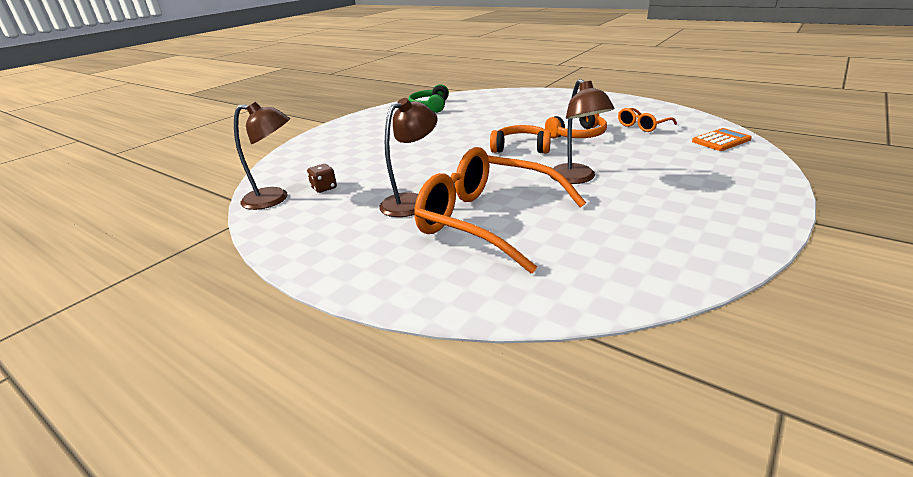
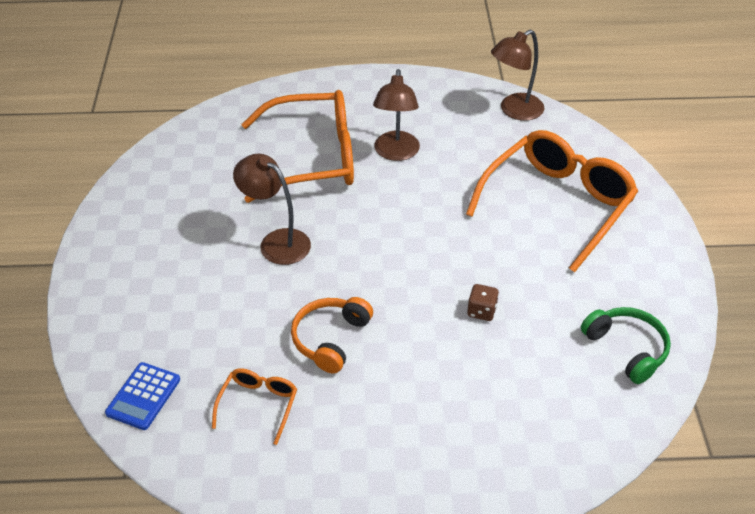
camera: 140 degrees right, 15 degrees up
brown dice [307,164,337,193] -> brown dice moved to [467,284,499,321]
orange headphones [490,125,551,153] -> none
orange calculator [692,128,752,151] -> blue calculator [105,362,180,430]
none -> orange glasses [466,130,638,273]

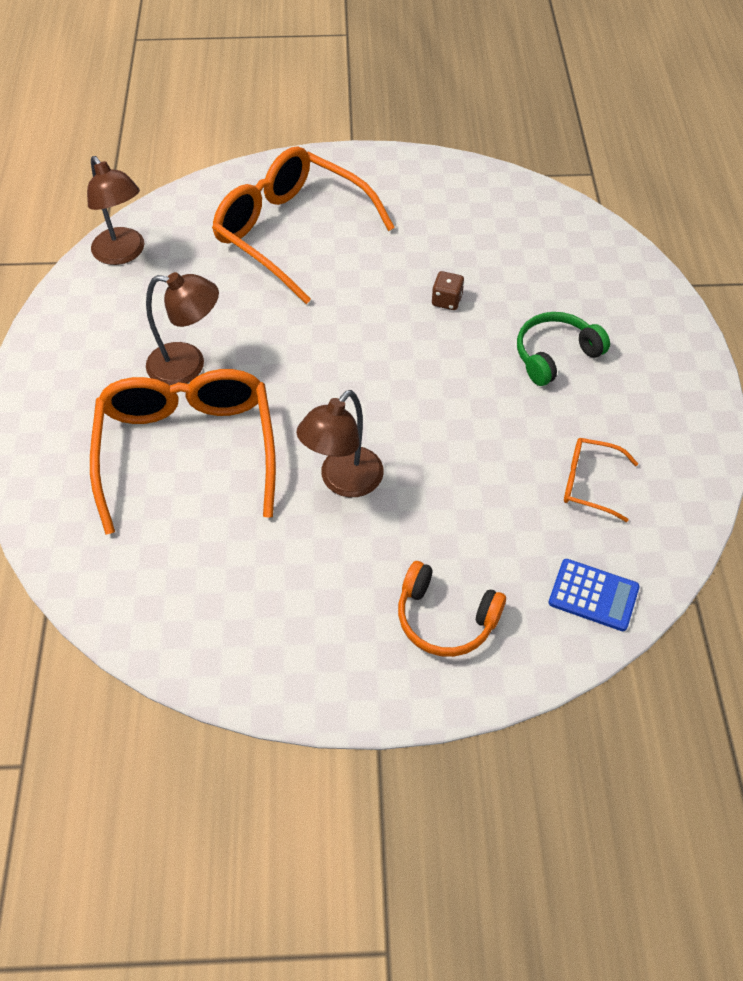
camera: 90 degrees left, 10 degrees up
orange headphones [291,297,373,374] -> orange headphones moved to [398,561,506,657]
green headphones [581,307,671,384] -> green headphones moved to [517,312,610,386]

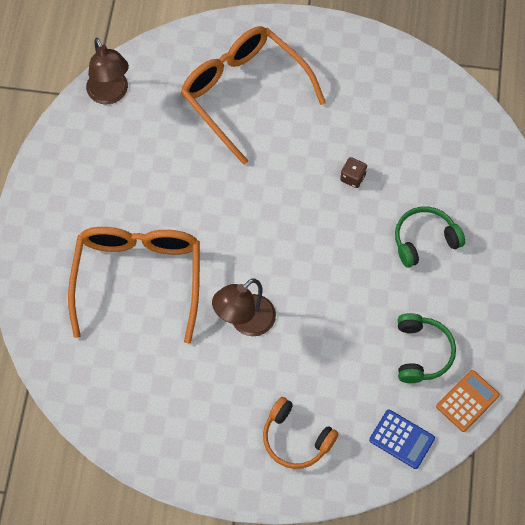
camera: 10 degrees right, 10 degrees up
brown lamp [146,272,219,386] -> none
orange glasses [564,438,638,522] -> green headphones [398,313,456,383]
none -> orange calculator [436,370,500,432]

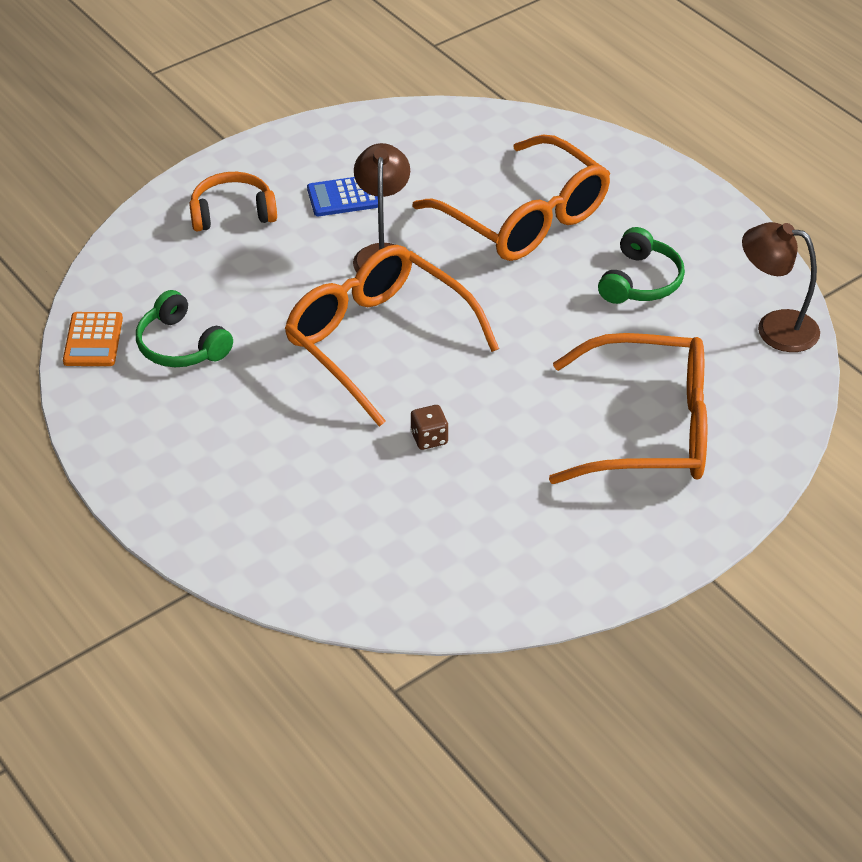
camera: 135 degrees right, 20 degrees down
blue calculator [369,410,435,469] -> blue calculator moved to [307,177,378,216]
green headphones [395,206,465,268] -> green headphones moved to [598,227,685,304]
none -> orange glasses [284,245,499,426]

